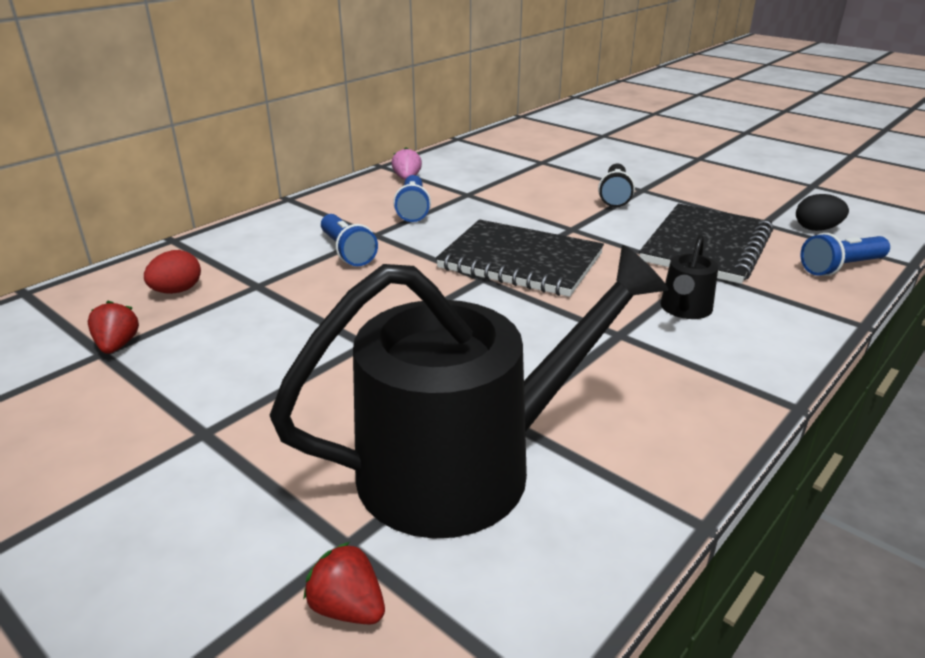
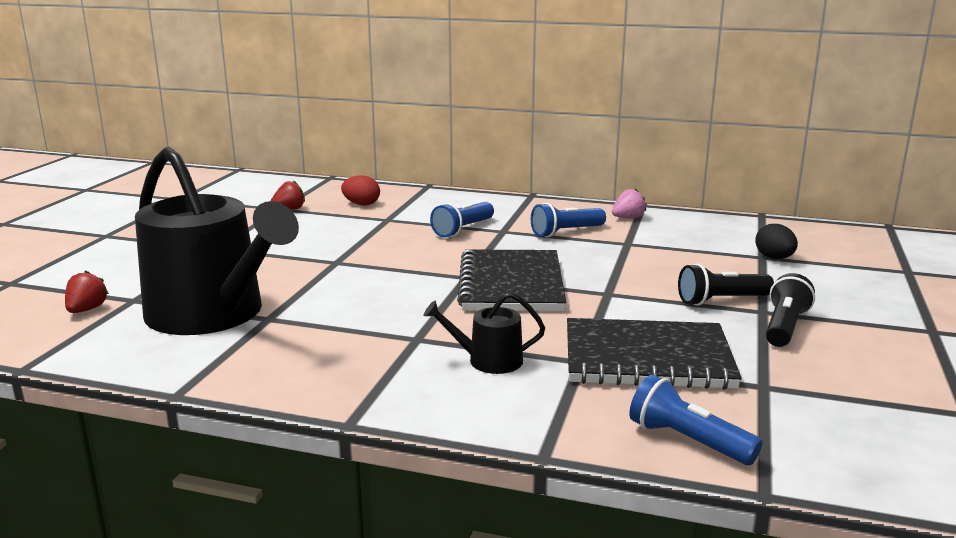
camera: 65 degrees right, 10 degrees down
black egg [796,194,849,231] -> black egg moved to [755,224,798,259]
none -> black flashlight [766,273,815,347]

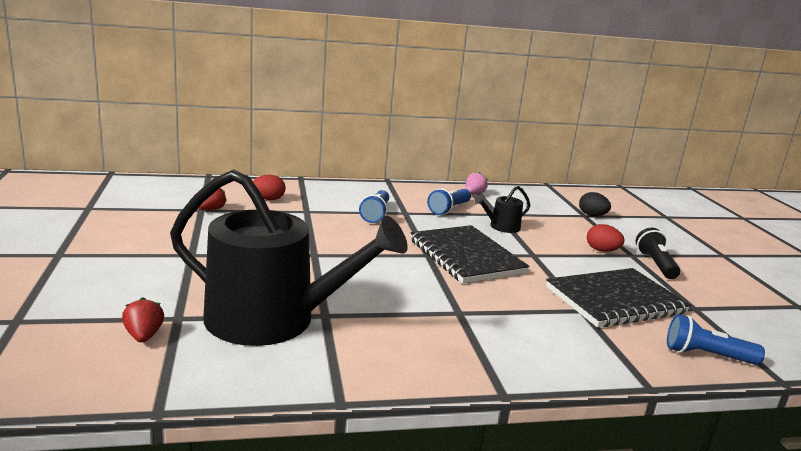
camera: 30 degrees left, 0 degrees up
black watering can [424,292,545,374] -> black watering can moved to [475,186,530,233]
black flashlight [678,264,774,306] -> red egg [587,224,625,252]

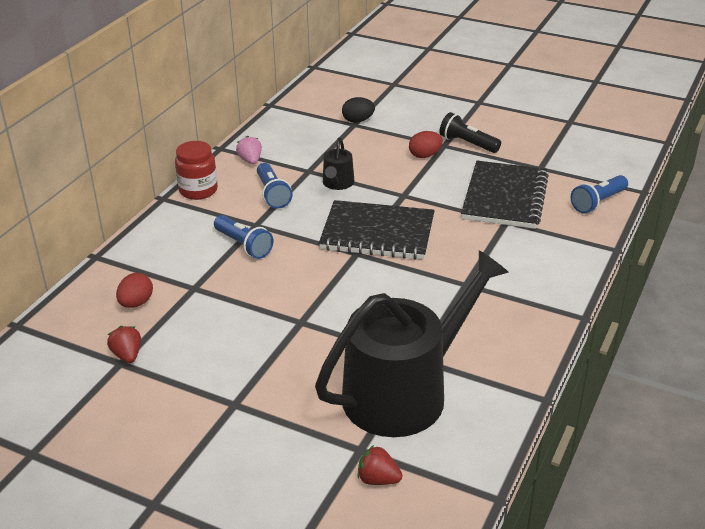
camera: 50 degrees left, 15 degrees up
none -> red jar [175,141,218,200]

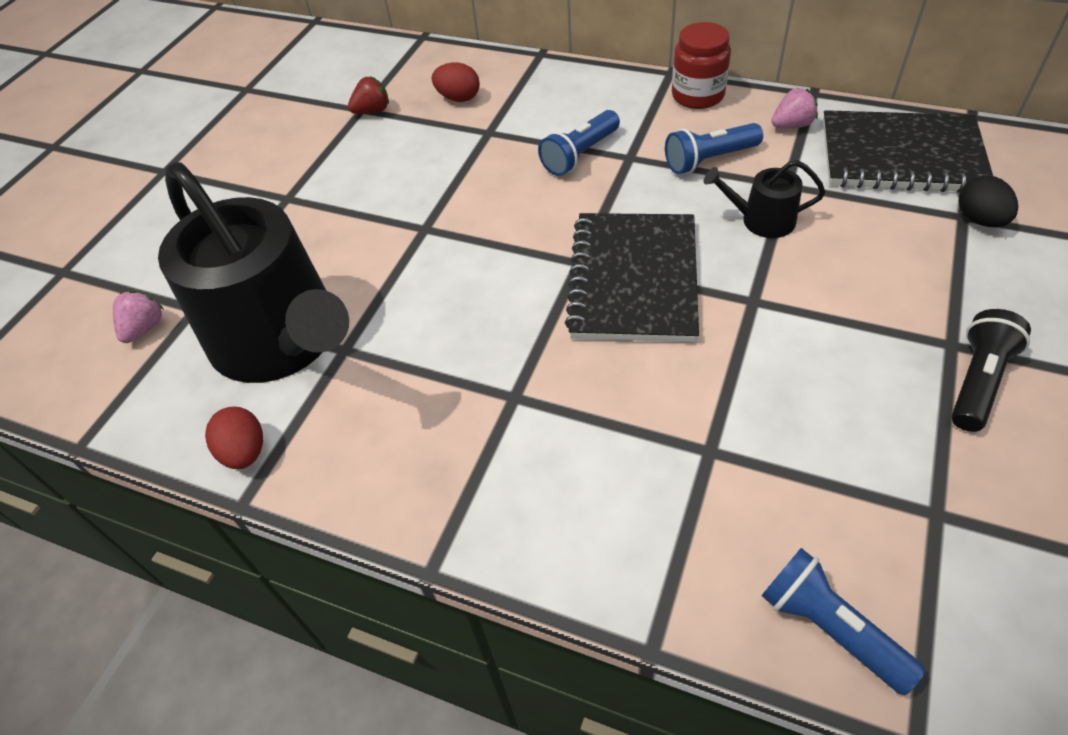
camera: 90 degrees right, 15 degrees up
red strawberry [358,445,402,485] -> pink strawberry [113,291,164,343]
red egg [409,131,443,158] -> red egg moved to [205,406,263,469]
black notebook [461,161,549,229] -> black notebook moved to [823,110,993,193]

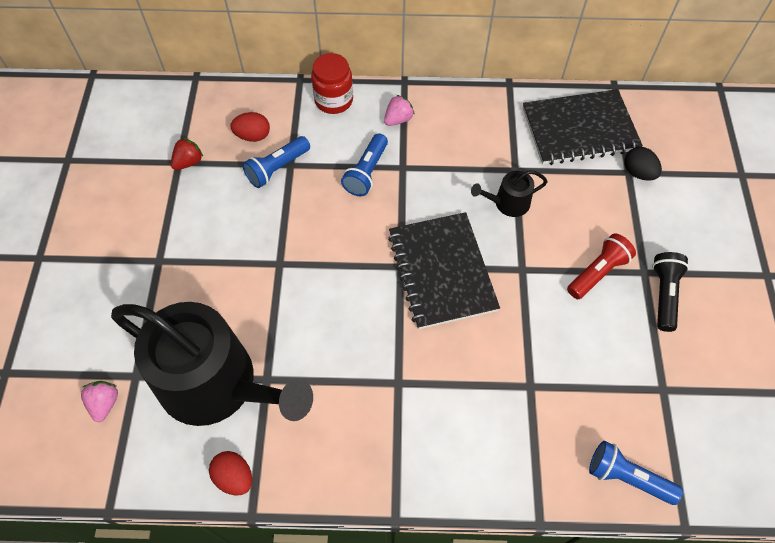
camera: 25 degrees left, 10 degrees up
blue flashlight [665,123,763,174] -> blue flashlight moved to [242,136,310,188]
red jar [672,22,731,109] -> red jar moved to [311,53,353,114]
pink strawberry [771,88,818,128] -> pink strawberry moved to [384,95,415,126]
none -> red flashlight [567,233,636,299]

